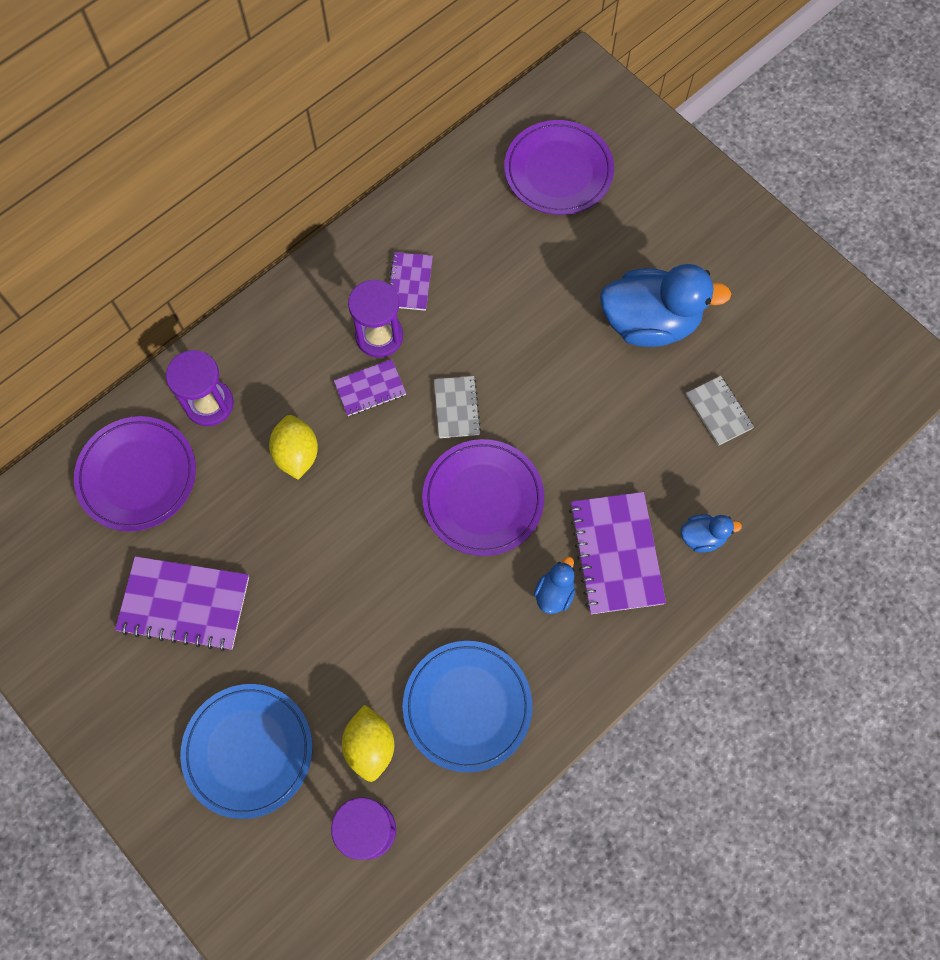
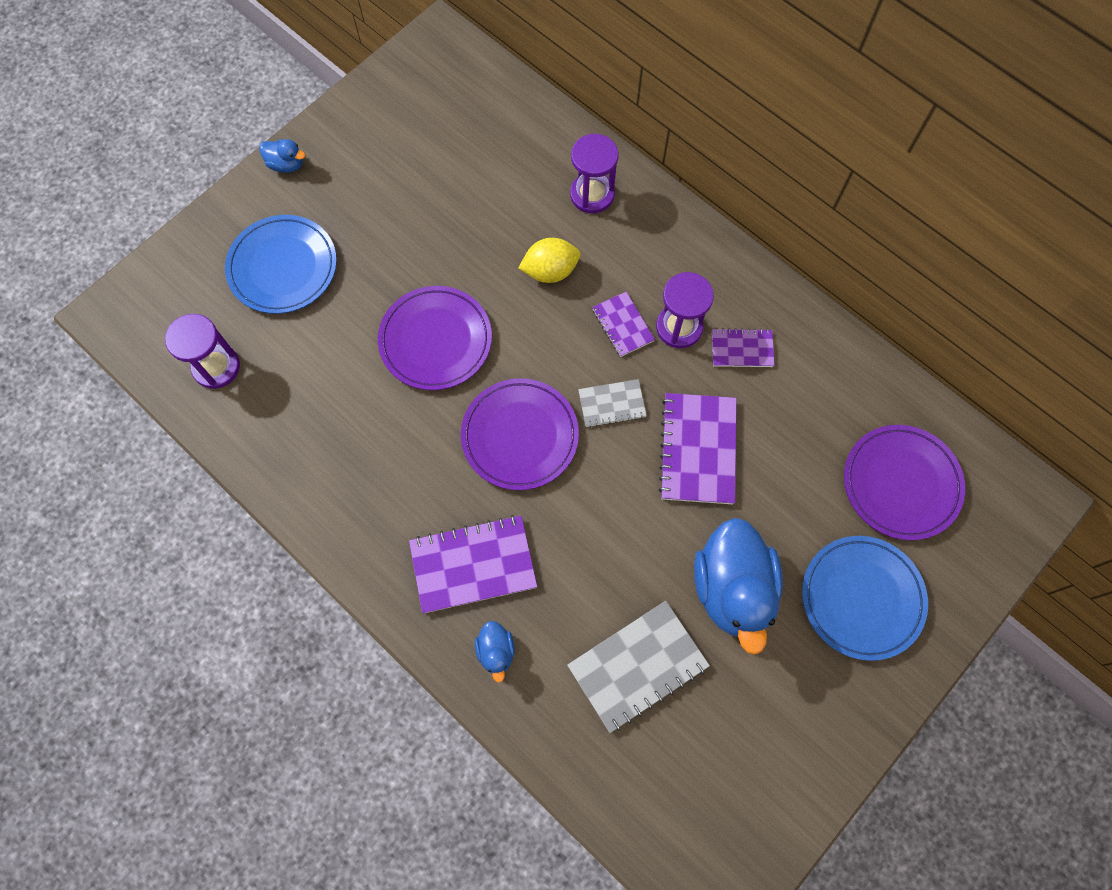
camera: 85 degrees right, 0 degrees up
purple plate [74,416,196,531] -> purple plate moved to [378,286,492,390]
purple notebook [115,556,249,651] -> purple notebook moved to [659,393,737,504]
yellow lemon [342,704,394,782] -> none
blue plate [403,641,533,773] -> blue plate moved to [802,536,928,661]
blue duck [534,556,575,614] -> blue duck moved to [259,139,305,173]
grey notebook [686,376,754,446] -> grey notebook [567,601,710,733], size x1.76

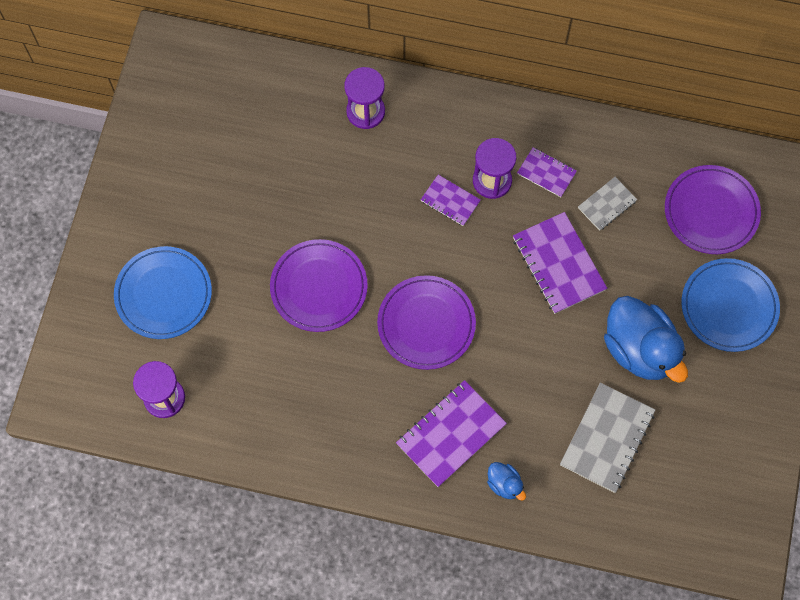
camera: 30 degrees left, 0 degrees up
blue duck [259,139,305,173] -> none
yellow lemon [519,238,580,283] -> none
grey notebook [578,379,647,428] -> grey notebook moved to [578,177,637,231]
purple notebook [712,328,775,367] -> purple notebook turned 60 degrees clockwise [517,147,577,197]

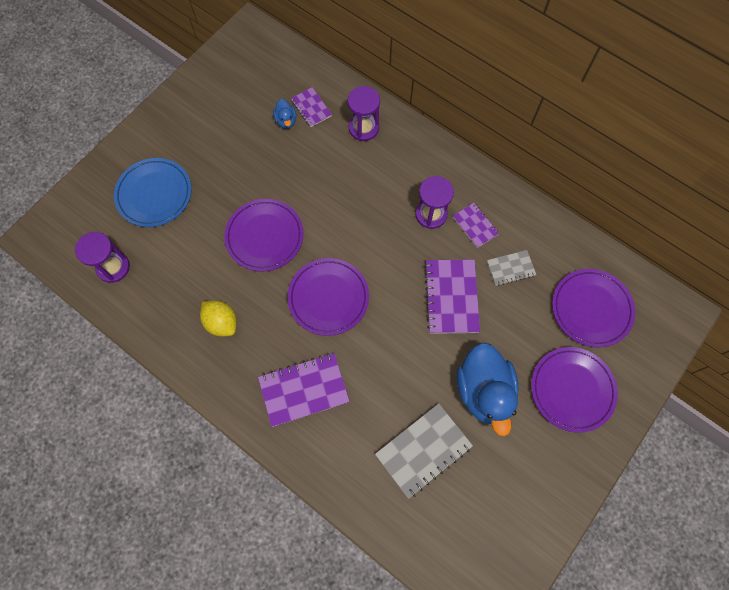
camera: 25 degrees right, 0 degrees up
purple notebook [421,175,481,226] -> purple notebook moved to [291,87,332,127]
blue duck [487,462,526,501] -> blue duck moved to [273,99,296,129]
blue plate [682,258,780,352] -> purple plate [531,347,618,433]
none -> yellow lemon [200,300,237,337]

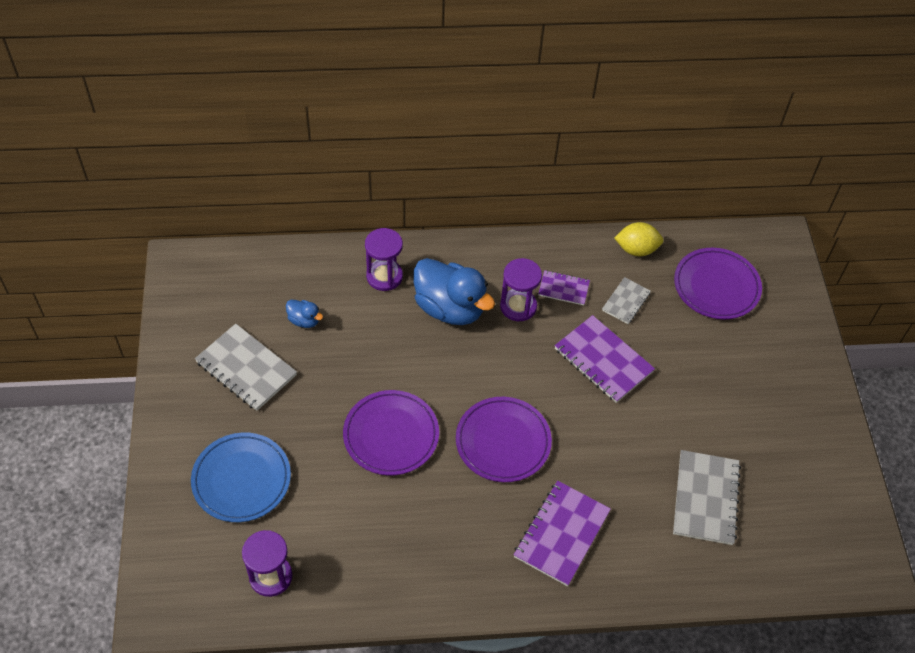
camera: 45 degrees left, 15 degrees down
yellow lemon [200,300,237,337] -> yellow lemon moved to [614,222,664,256]
purple notebook [291,87,332,127] -> none
blue duck [456,342,519,436] -> blue duck moved to [413,258,495,325]
purple plate [531,347,618,433] -> none
none -> grey notebook [195,324,297,411]

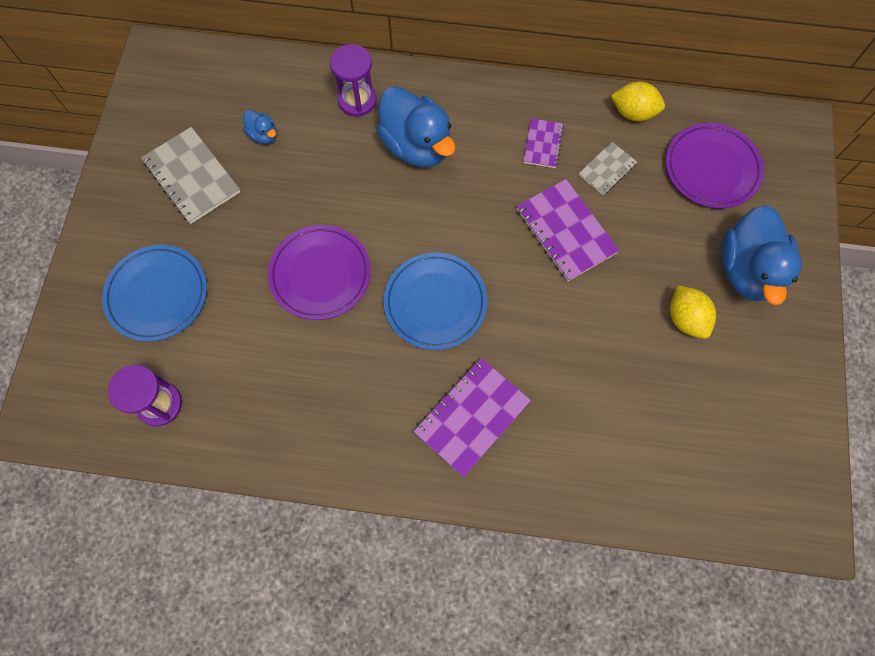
camera: 15 degrees right, 15 degrees up
purple plate [456,397,552,482] -> blue plate [384,253,488,350]
purple hourglass [500,258,542,321] -> none
purple notebook [538,270,590,305] -> purple notebook turned 75 degrees clockwise [523,118,564,168]
grey notebook [673,450,741,545] -> none
none -> yellow lemon [670,285,716,339]
none -> blue duck [722,205,802,305]

